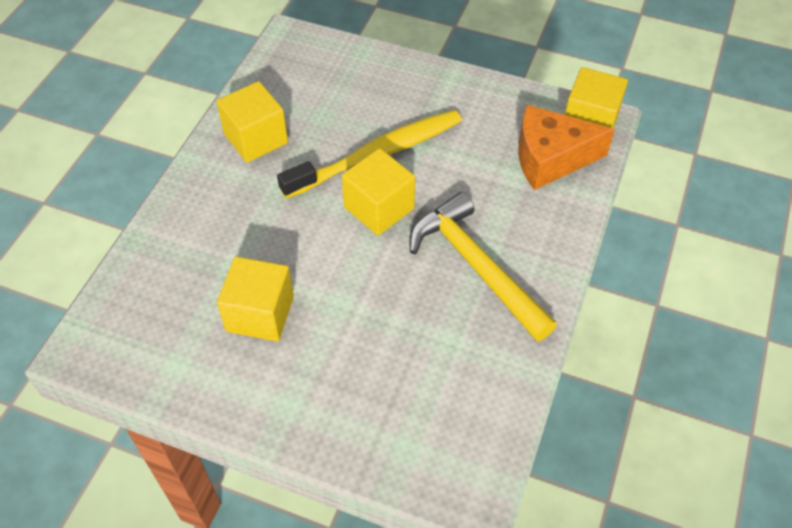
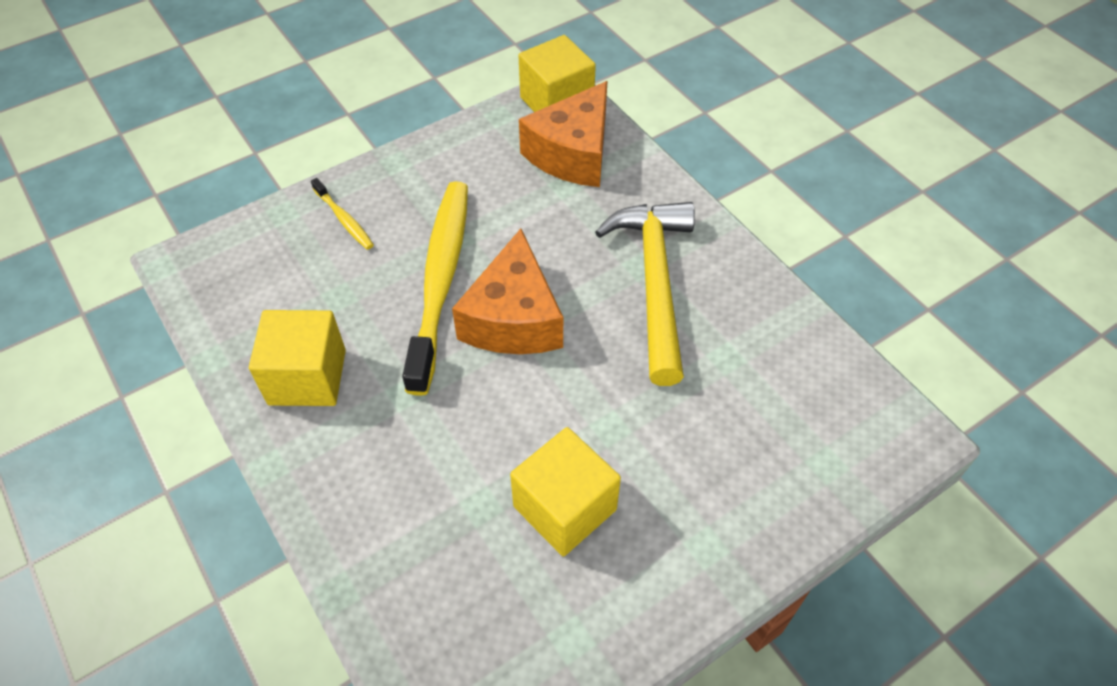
camera: 55 degrees left, 0 degrees up
yellow cube [342,148,415,235] -> orange cheese [452,229,563,354]
yellow hammer [409,192,557,342] -> yellow hammer turned 90 degrees clockwise [595,202,695,386]
none -> yellow toothbrush [311,178,374,250]

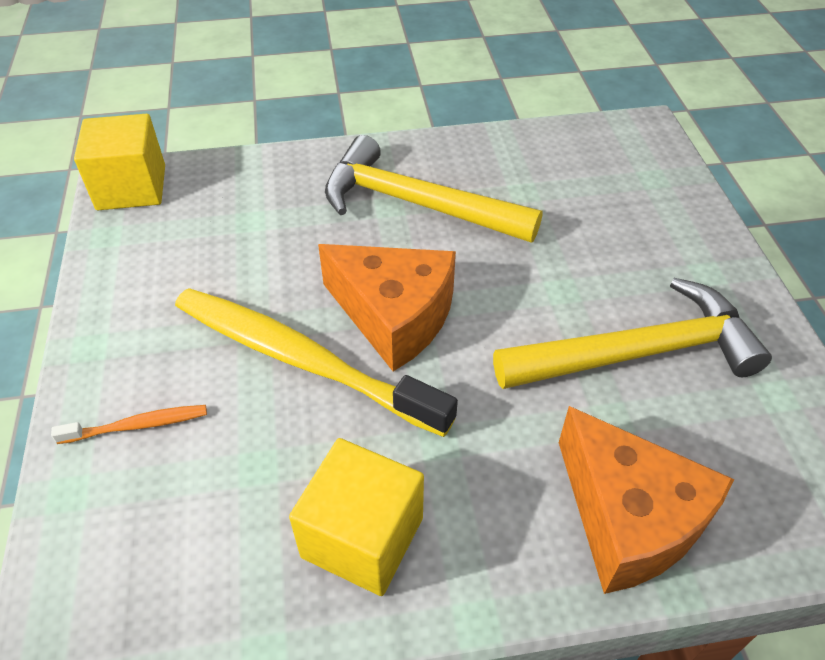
camera: 65 degrees left, 5 degrees down
yellow toothbrush [311,178,374,250] -> orange toothbrush [51,405,207,444]
yellow cube [510,427,621,557] -> yellow hammer [493,278,772,389]
orange cheese [519,81,607,187] -> orange cheese moved to [559,406,734,594]

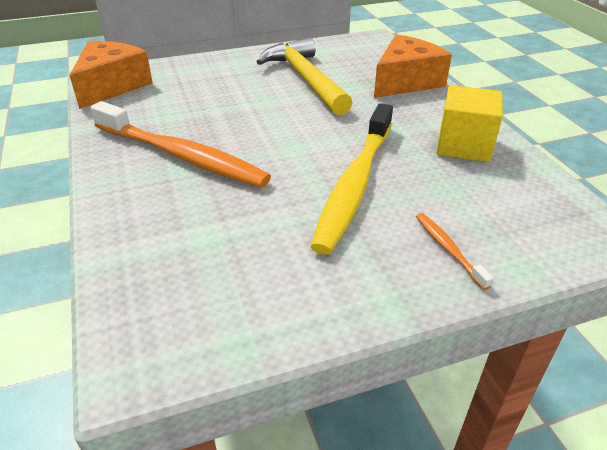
camera: 100 degrees left, 10 degrees down
yellow cube [74,114,165,210] -> none
orange cheese [318,244,456,371] -> orange cheese moved to [69,41,153,109]
yellow hammer [325,135,543,243] -> orange toothbrush [90,101,271,187]

